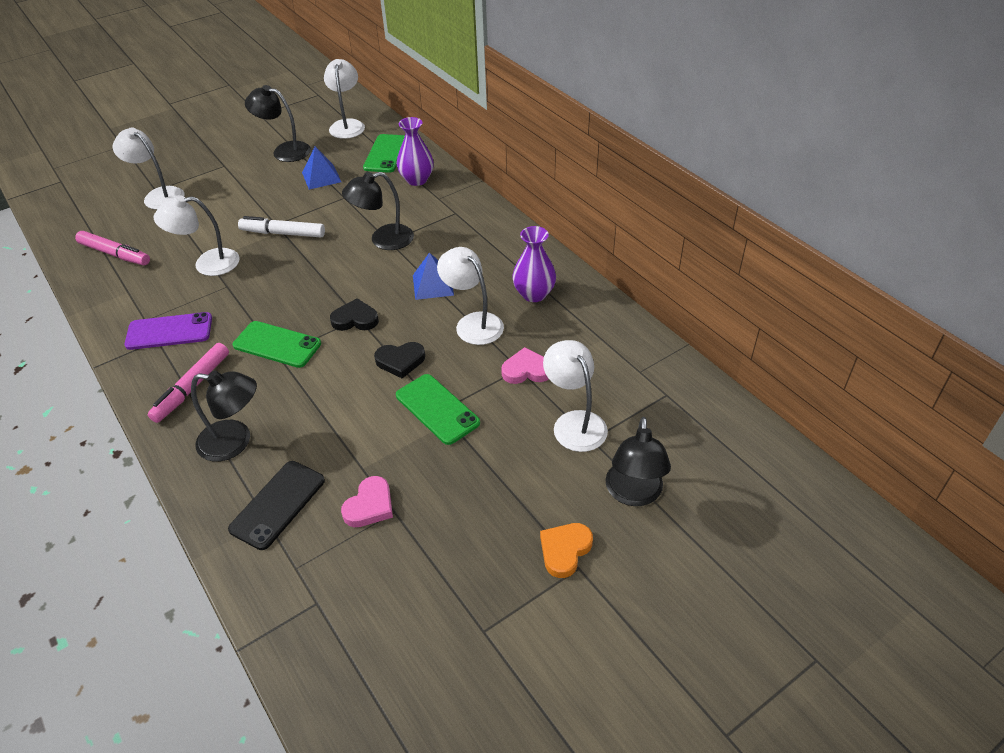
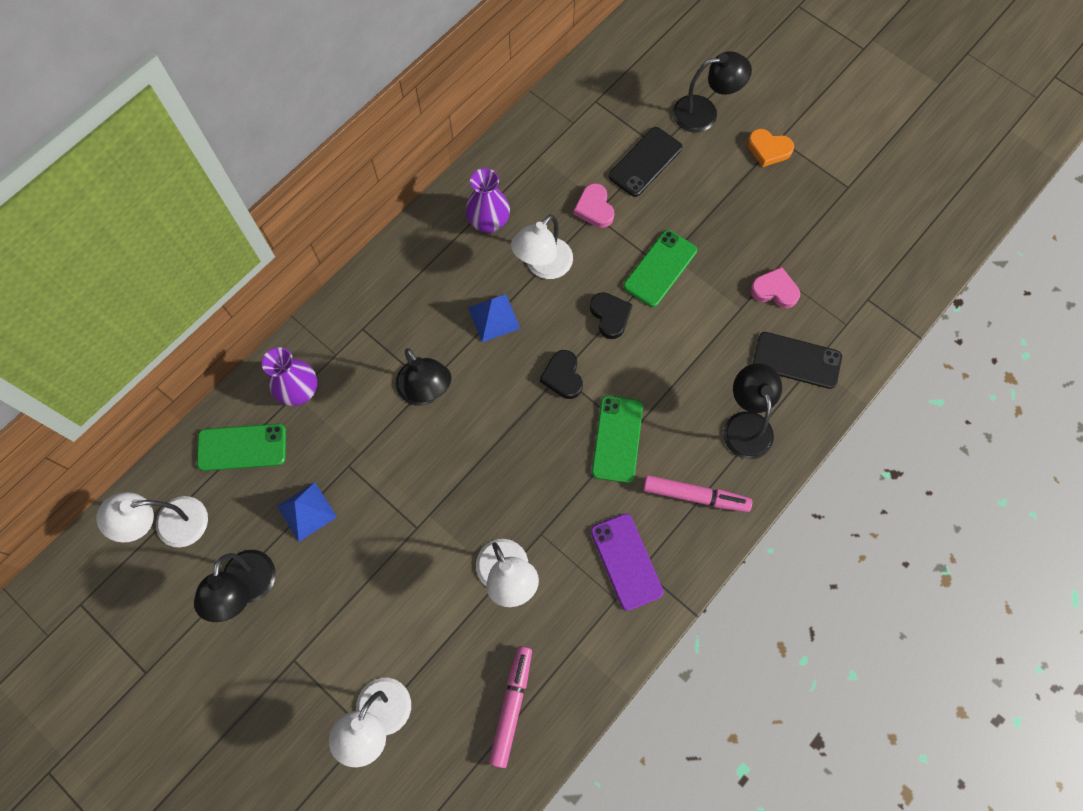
camera: 105 degrees left, 25 degrees up
white marker [238,216,325,237] -> none
white lamp [543,340,608,452] -> black phone [609,127,683,197]

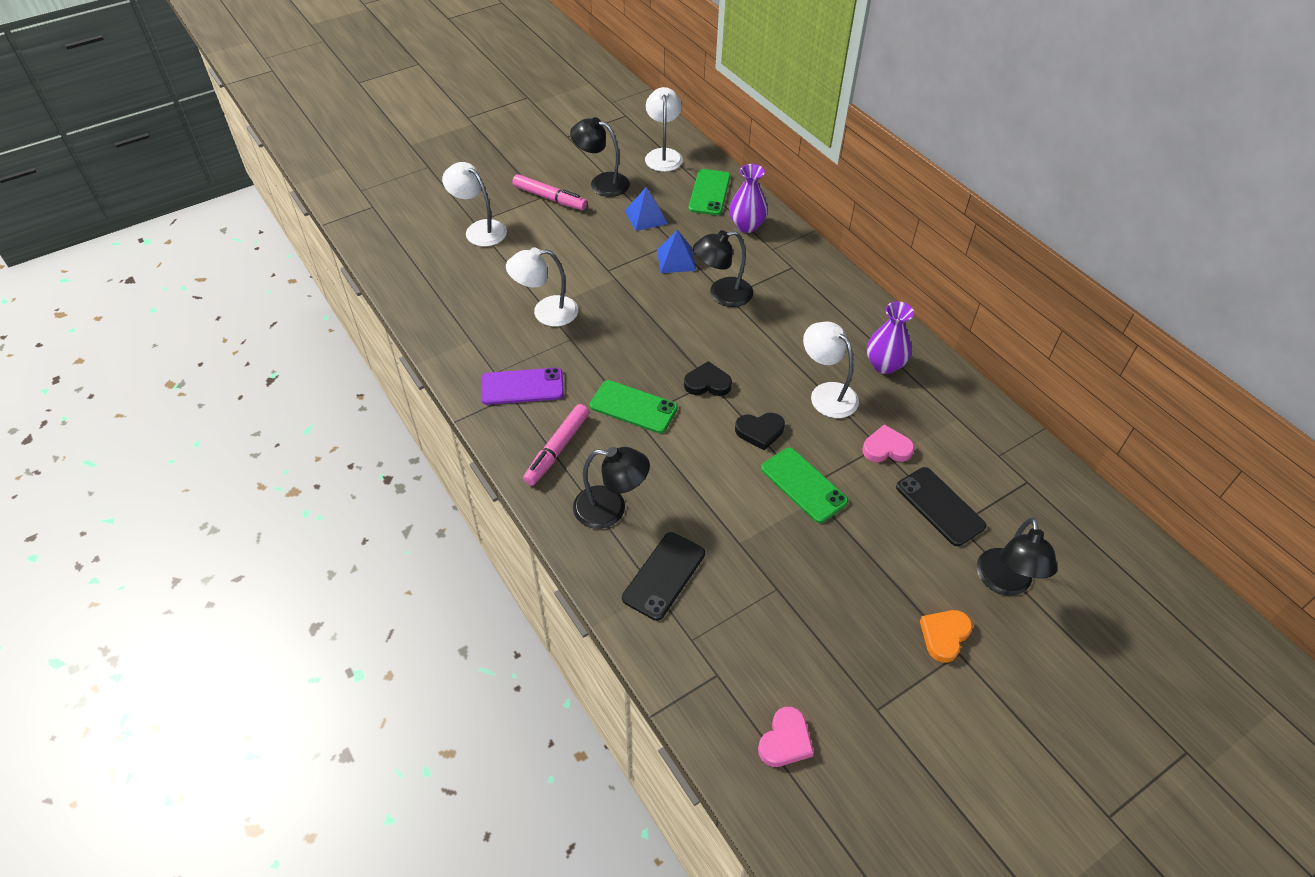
camera: 105 degrees right, 20 degrees down
blue pyramid [468,294,521,342] -> blue pyramid moved to [657,230,696,273]
pink marker [489,646,532,768] -> pink marker moved to [512,174,587,210]
pink heart [750,267,800,308] -> pink heart moved to [758,707,814,767]

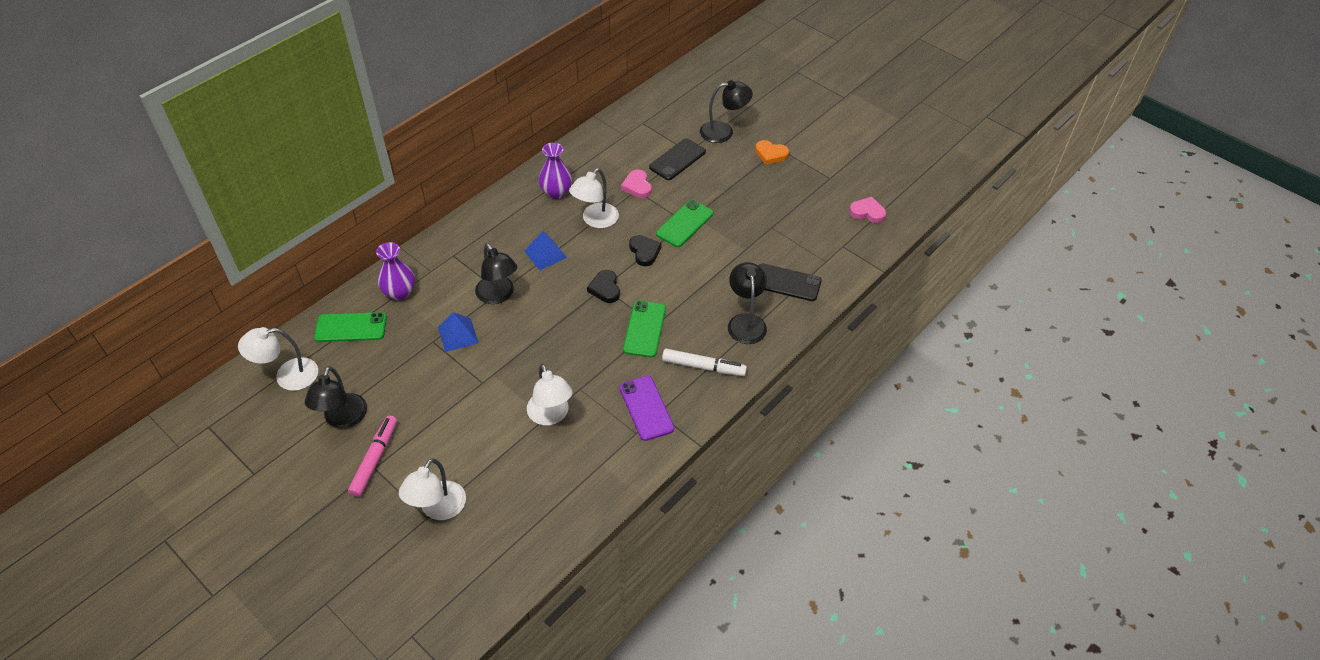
camera: 105 degrees left, 0 degrees up
pink marker [523,404,589,485] -> white marker [662,349,747,376]
blue pyramid [625,187,668,231] -> blue pyramid moved to [524,231,567,271]

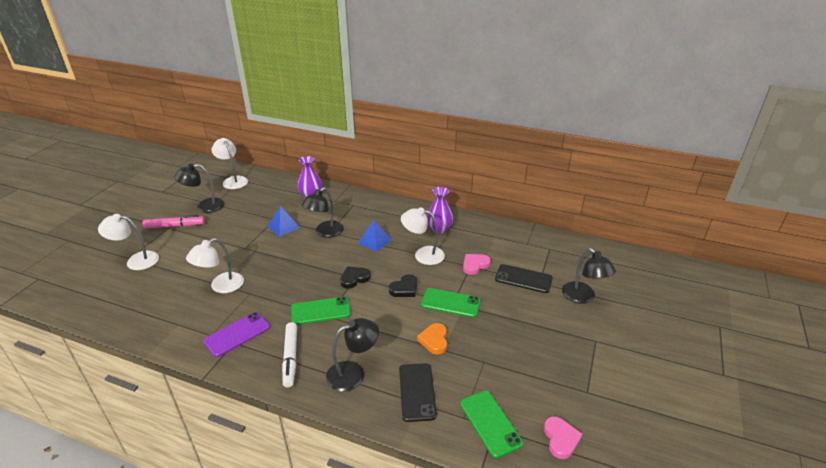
camera: 70 degrees right, 15 degrees down
green phone [314,312,387,342] -> green phone moved to [460,390,523,458]
orange heart [755,140,789,165] -> orange heart moved to [417,323,447,355]

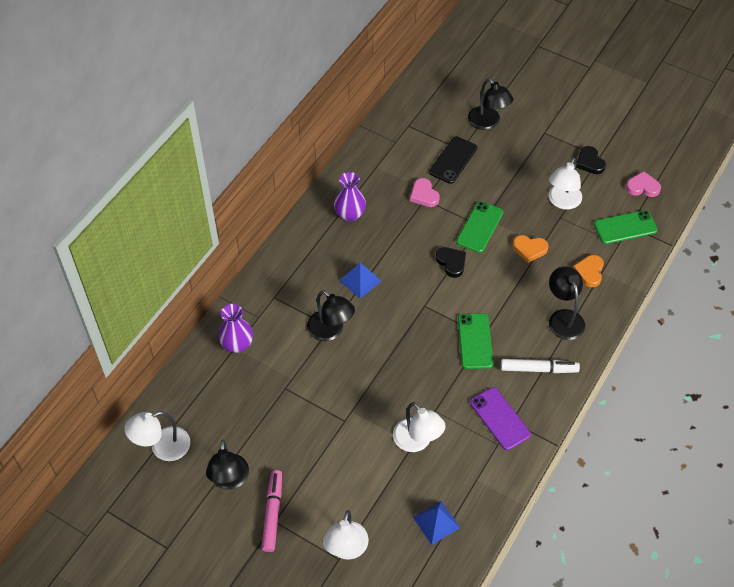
camera: 80 degrees left, 20 degrees up
blue pyramid [268,206,300,237] -> blue pyramid moved to [413,501,460,545]
black heart [340,266,371,289] -> black heart moved to [576,146,606,174]
black phone [399,363,437,422] -> orange heart [573,255,604,287]
white lamp [401,207,445,265] -> white lamp moved to [549,158,582,210]
black lamp [562,248,616,304] -> black lamp turned 75 degrees clockwise [468,78,513,130]

